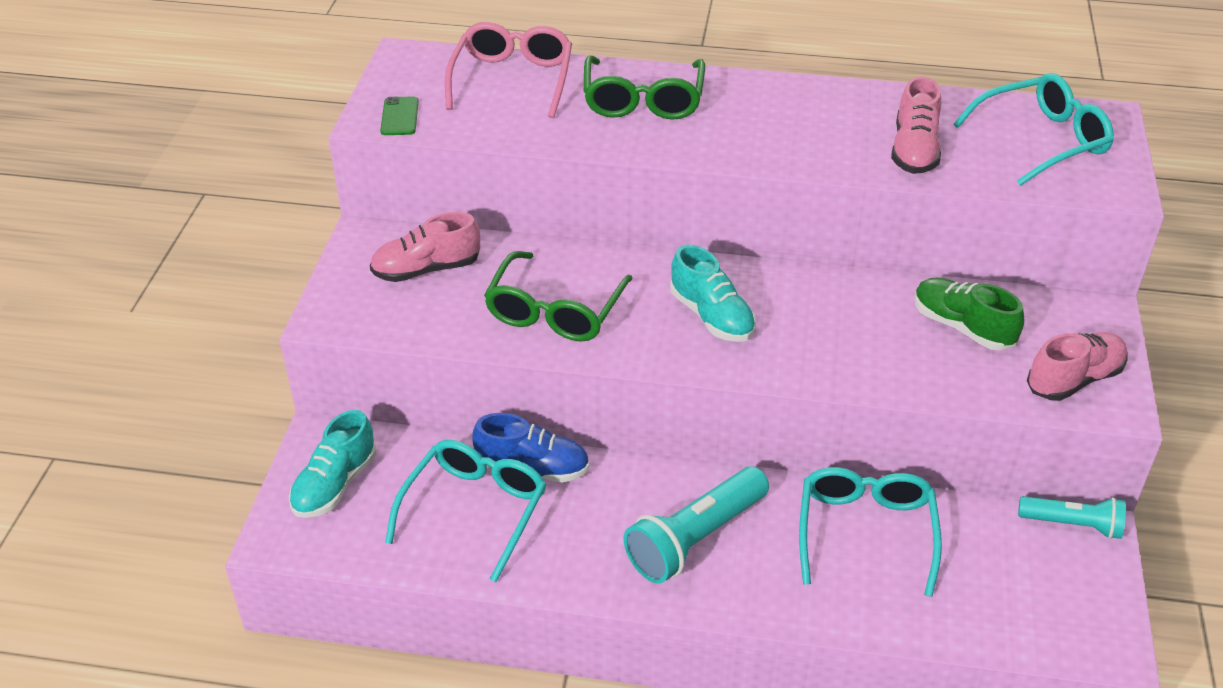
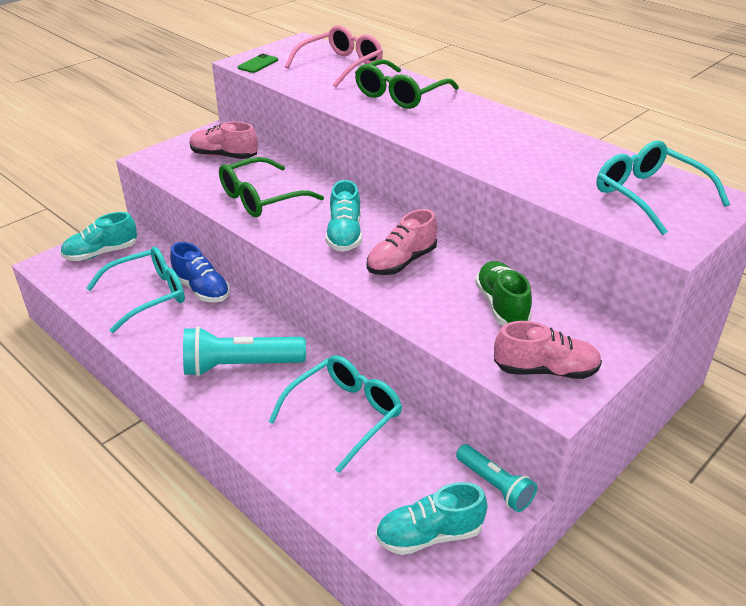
camera: 35 degrees right, 5 degrees down
pink shoe [891,77,941,174] -> pink shoe moved to [367,209,437,275]
turquoise glasses [953,73,1114,186] -> turquoise glasses turned 135 degrees counterclockwise [596,140,730,235]
none -> turquoise shoe [375,482,487,555]

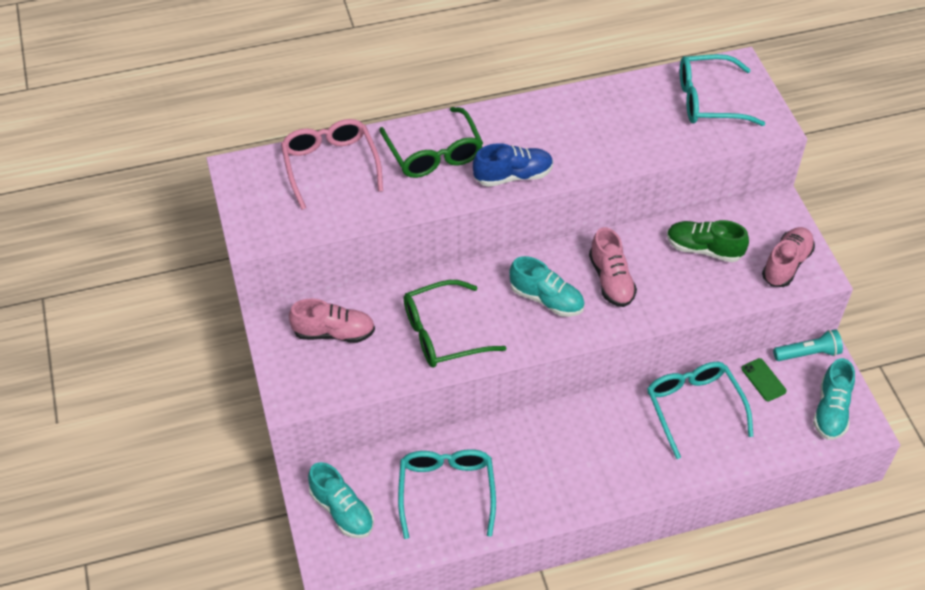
camera: 60 degrees left, 15 degrees up
turquoise shoe [60,212,137,261] -> turquoise shoe turned 45 degrees counterclockwise [308,462,374,538]
blue shoe [170,242,230,302] -> blue shoe moved to [473,143,553,187]
turquoise flashlight [183,326,306,377] -> none
pink shoe [190,121,258,159] -> pink shoe turned 135 degrees counterclockwise [289,298,375,343]
green glasses [219,157,324,217] -> green glasses turned 75 degrees clockwise [404,280,506,368]
green phone [238,54,278,73] -> green phone moved to [741,358,787,401]

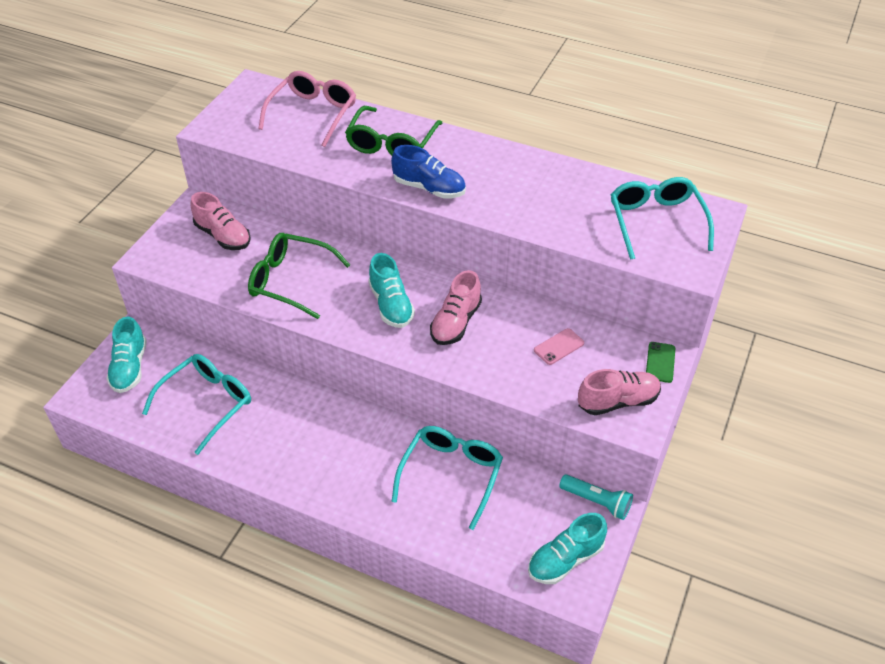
camera: 40 degrees right, 5 degrees down
green shoe [667,220,749,262] -> pink phone [534,328,584,365]
turquoise glasses [680,54,765,126] -> turquoise glasses turned 45 degrees clockwise [611,177,714,260]
green phone [741,358,787,401] -> green phone moved to [646,342,675,383]

